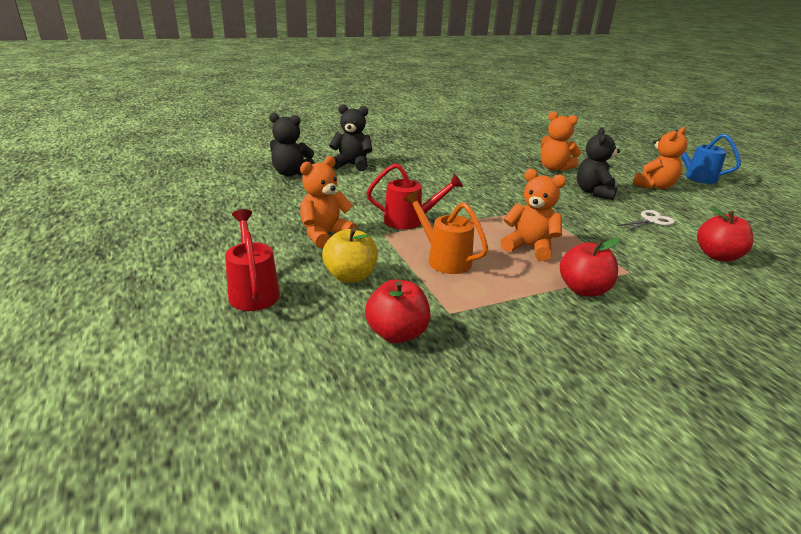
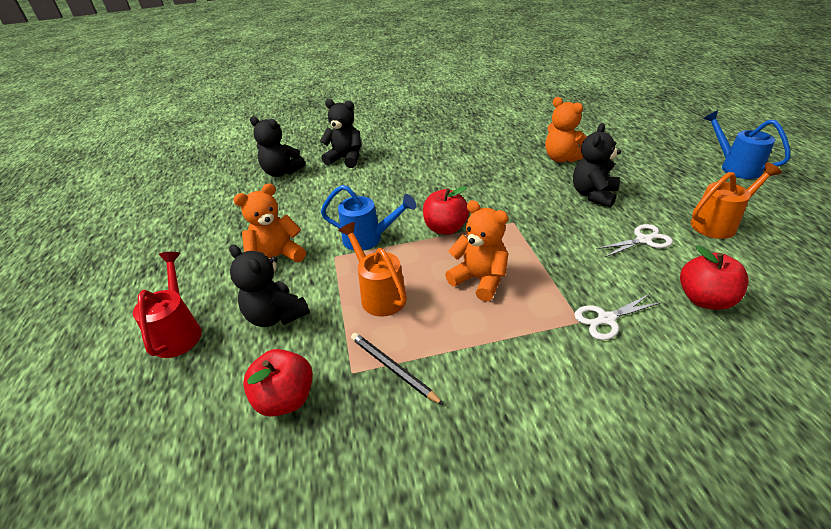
camera: 15 degrees right, 10 degrees up
yellow apple [322,228,378,283] -> black teddy bear [229,244,310,327]
red watering can [367,163,463,230] -> blue watering can [321,185,416,250]
red apple [560,238,620,297] -> red apple moved to [423,186,469,235]
orange teddy bear [633,127,688,189] -> none
none -> black pencil [351,333,444,405]
none -> white scissors [574,294,661,340]
none -> orange watering can [691,162,782,239]

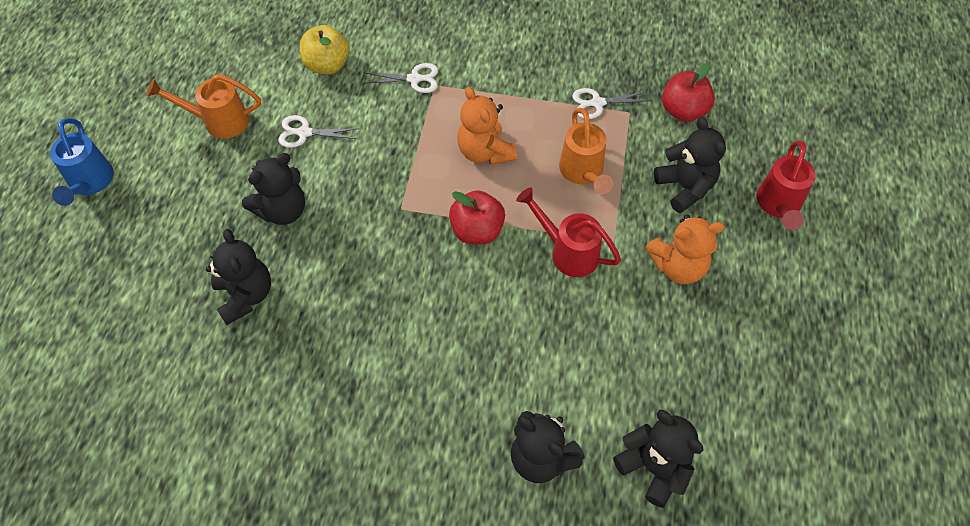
camera: 160 degrees left, 20 degrees up
blue watering can [321,185,416,250] -> red watering can [516,187,621,277]
black pencil [351,333,444,405] -> white scissors [572,88,651,119]
orange teddy bear [545,97,587,162] -> black teddy bear [206,229,271,325]
red apple [680,245,749,310] -> yellow apple [300,25,350,74]

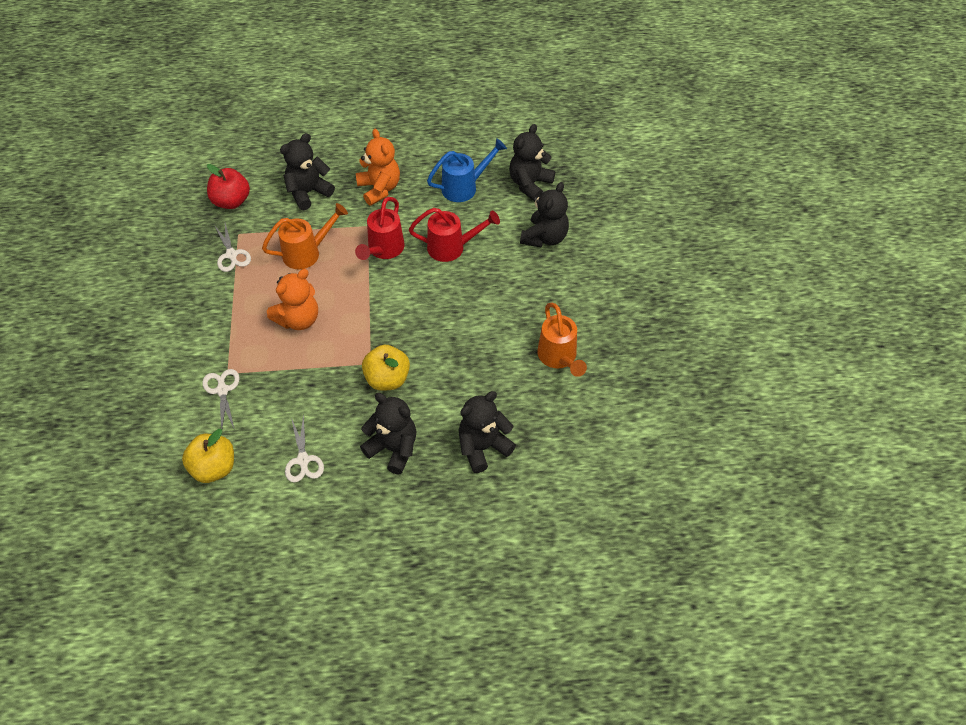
camera: 105 degrees left, 5 degrees down
blue watering can [50,118,114,206] -> blue watering can moved to [427,138,507,202]
orange watering can [147,74,261,139] -> orange watering can moved to [537,303,587,377]
red apple [449,190,505,244] -> none
red watering can [757,140,816,230] -> red watering can moved to [409,208,500,262]
none -> yellow apple [362,344,410,391]

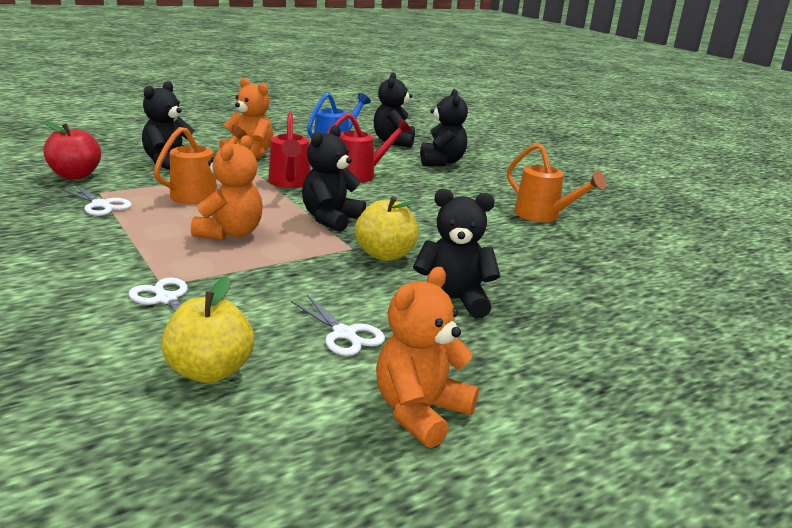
camera: 30 degrees left, 30 degrees down
black teddy bear [459,391,516,473] -> black teddy bear moved to [302,125,366,232]
none -> orange teddy bear [376,267,479,448]

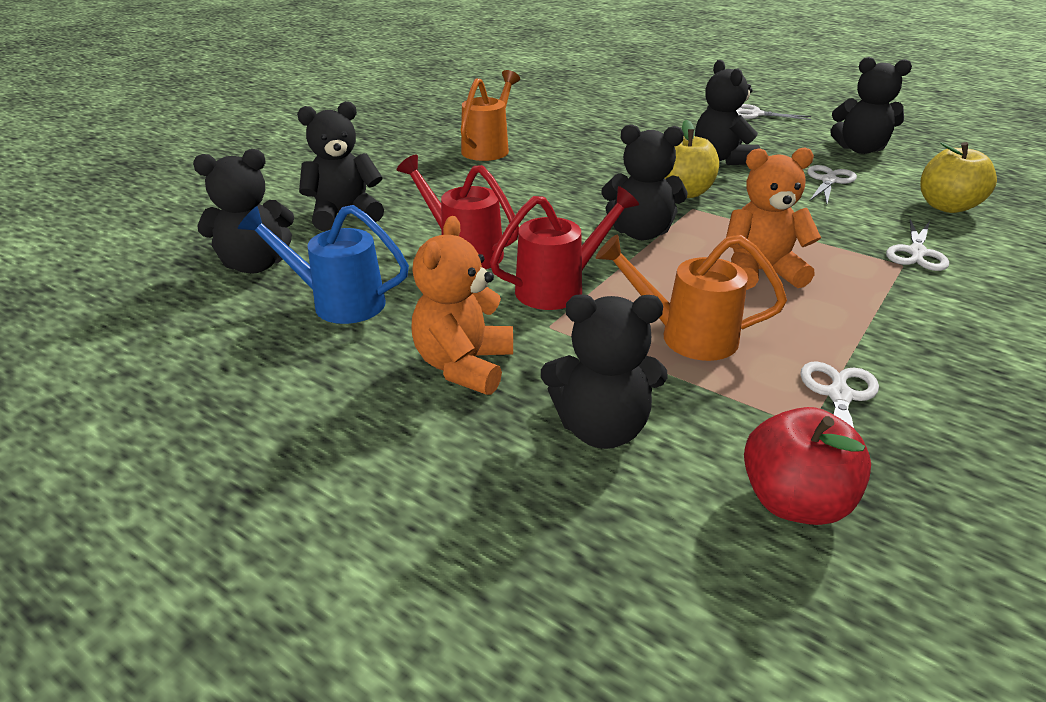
camera: 110 degrees left, 10 degrees up
orange teddy bear [376,267,479,448] -> black teddy bear [830,57,912,154]
none -> white scissors [736,104,811,120]

